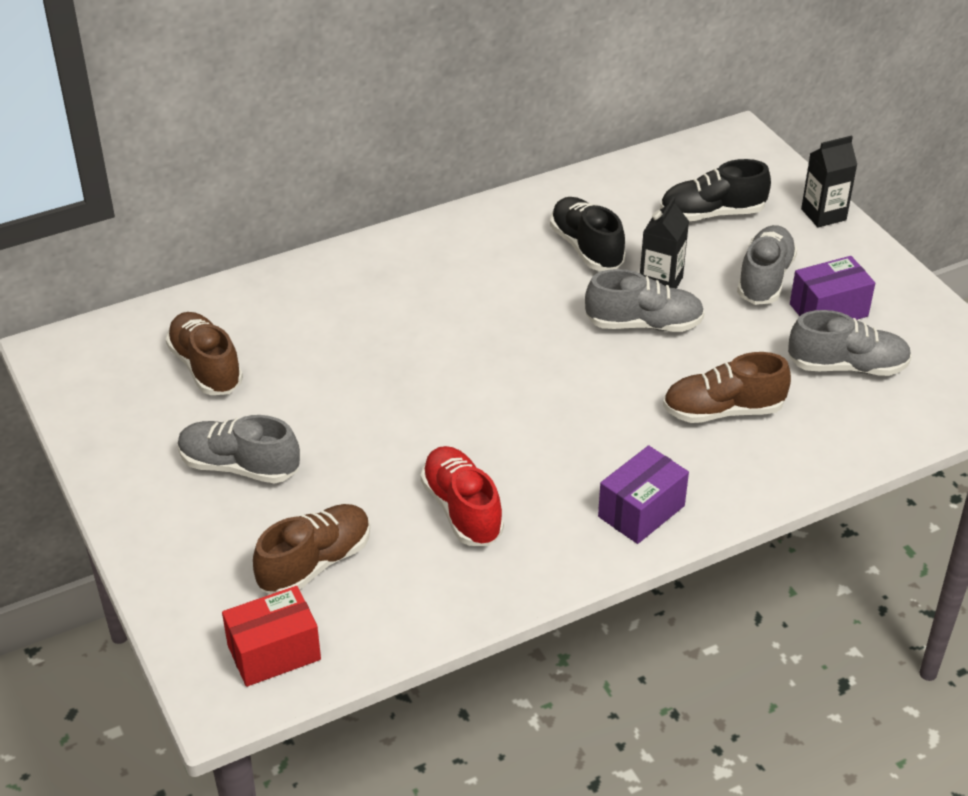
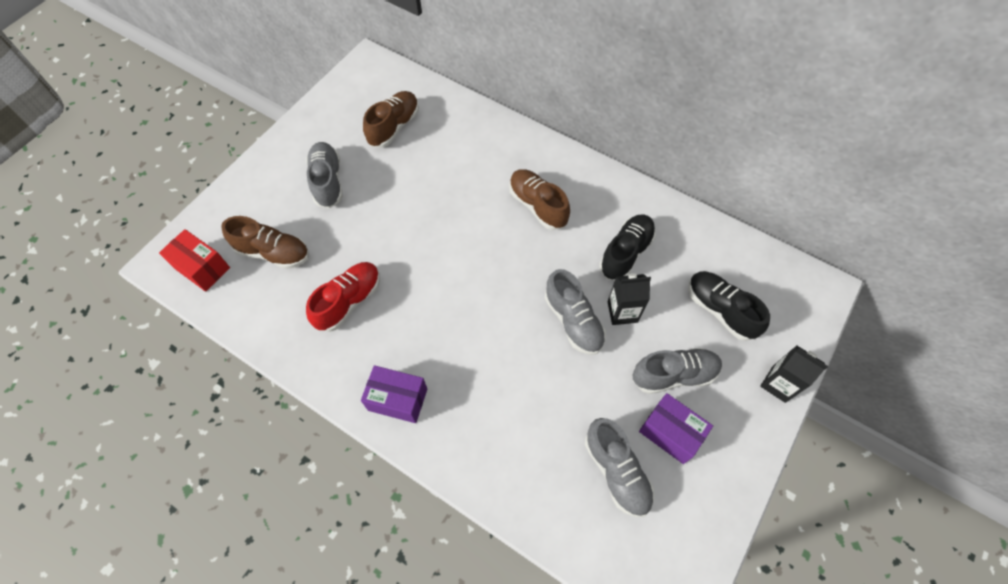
camera: 60 degrees right, 20 degrees up
brown shoe [663,352,791,423] -> brown shoe moved to [509,169,570,230]

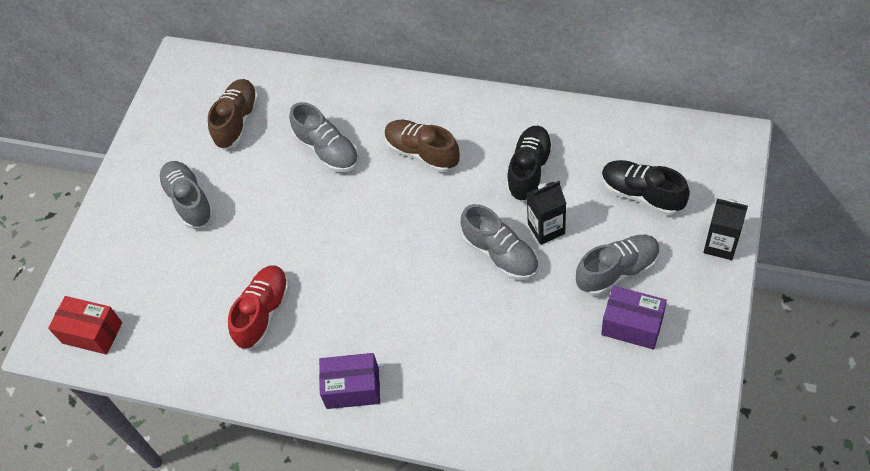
camera: 10 degrees left, 5 degrees down
brown shoe [221,216,309,269] -> none
grey shoe [585,418,654,517] -> grey shoe moved to [289,102,359,172]

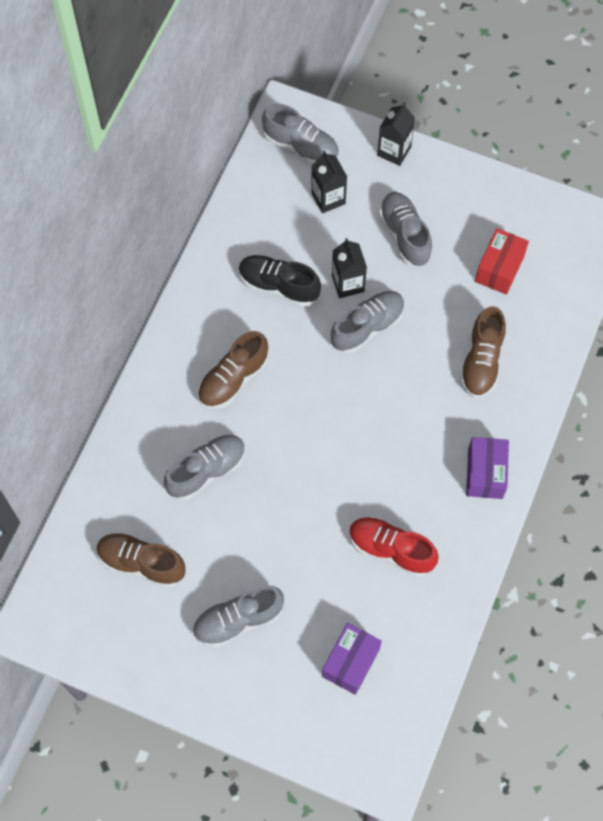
camera: 90 degrees left, 10 degrees up
red box [48,296,122,355] -> red box moved to [475,228,529,295]
purple box [601,286,667,350] -> purple box moved to [322,623,382,695]
black shoe [602,160,690,216] -> black carton [311,151,347,213]
none -> grey shoe [262,104,339,164]
none -> brown shoe [460,306,506,398]

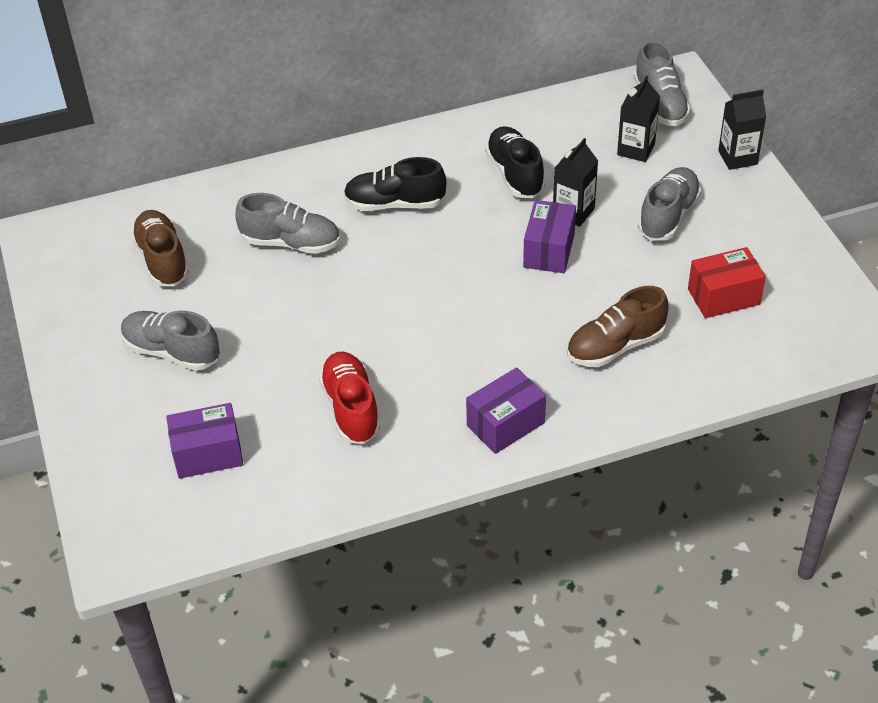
camera: 50 degrees right, 20 degrees down
brown shoe [198,331,269,409] -> black shoe [344,157,447,211]
grey shoe [331,291,405,353] -> purple box [523,200,576,273]

